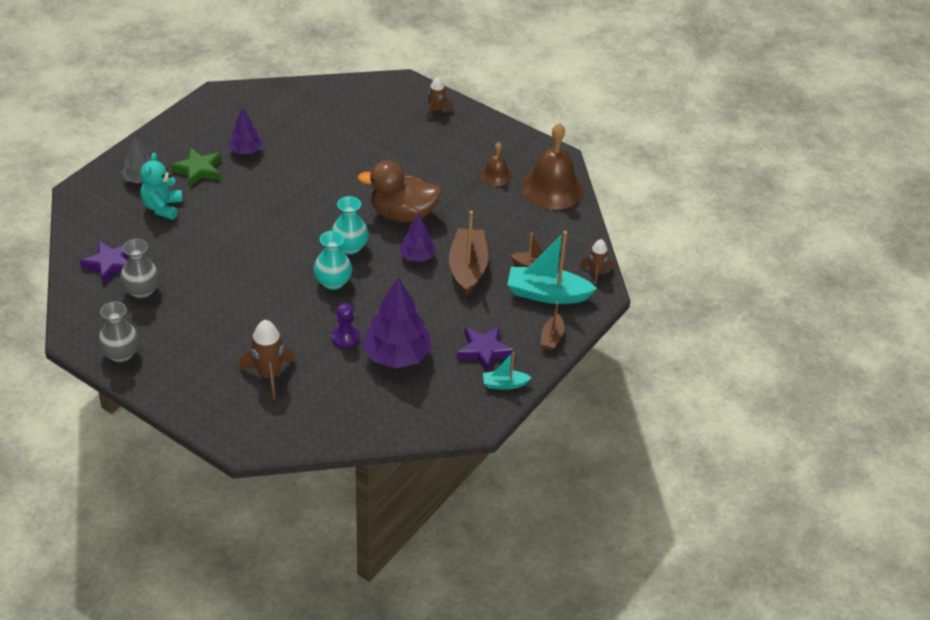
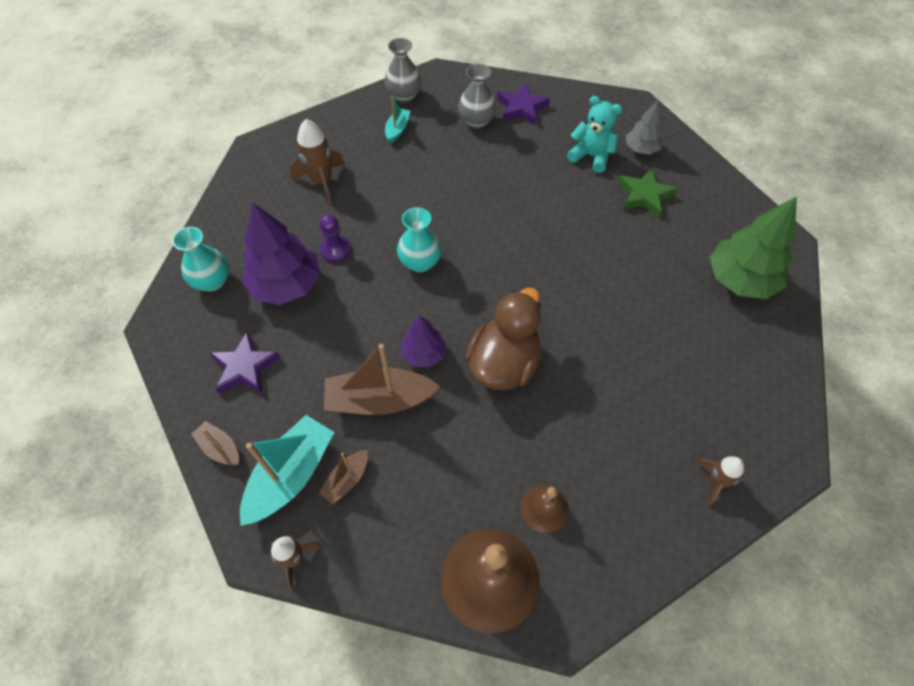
camera: 115 degrees right, 15 degrees up
purple tree [228,108,263,154] -> none
turquoise vase [331,196,369,255] -> turquoise vase moved to [172,227,229,292]
brown boat [449,211,488,296] -> brown boat turned 150 degrees clockwise [324,344,440,415]
turquoise boat [483,351,532,390] -> turquoise boat moved to [385,96,410,143]
none -> green tree [710,197,797,299]

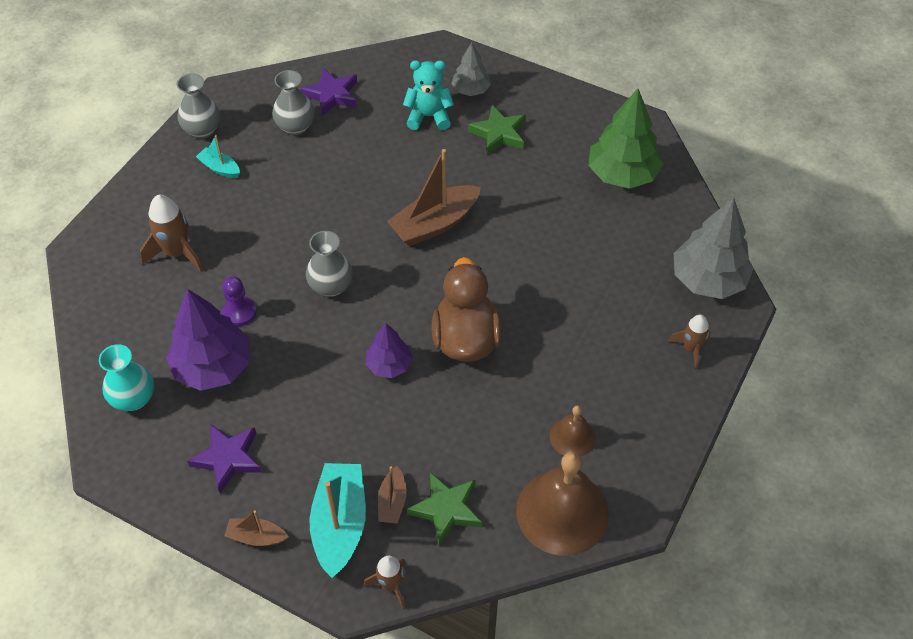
camera: 30 degrees left, 5 degrees down
brown boat [324,344,440,415] -> brown boat moved to [387,149,481,246]
turquoise boat [385,96,410,143] -> turquoise boat turned 45 degrees counterclockwise [196,135,240,178]
turquoise vase [397,207,442,272] -> grey vase [306,231,353,297]
none -> green star [407,472,482,546]
none -> grey tree [674,198,754,299]

